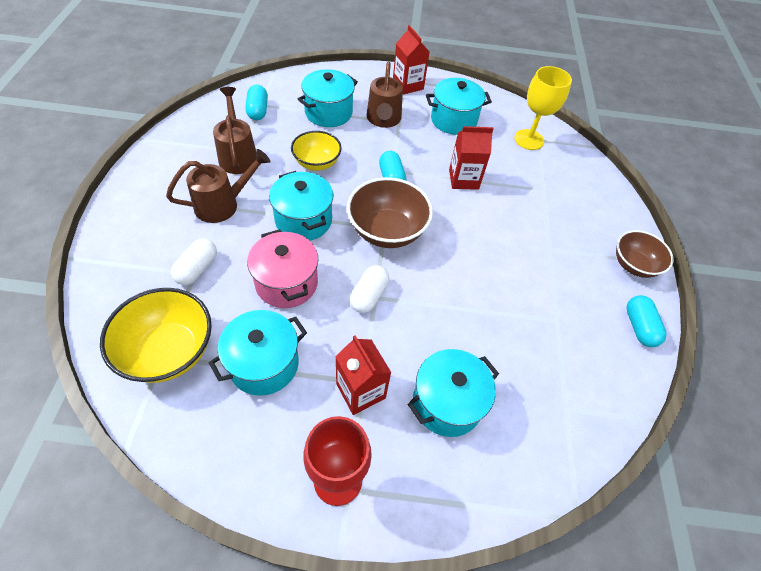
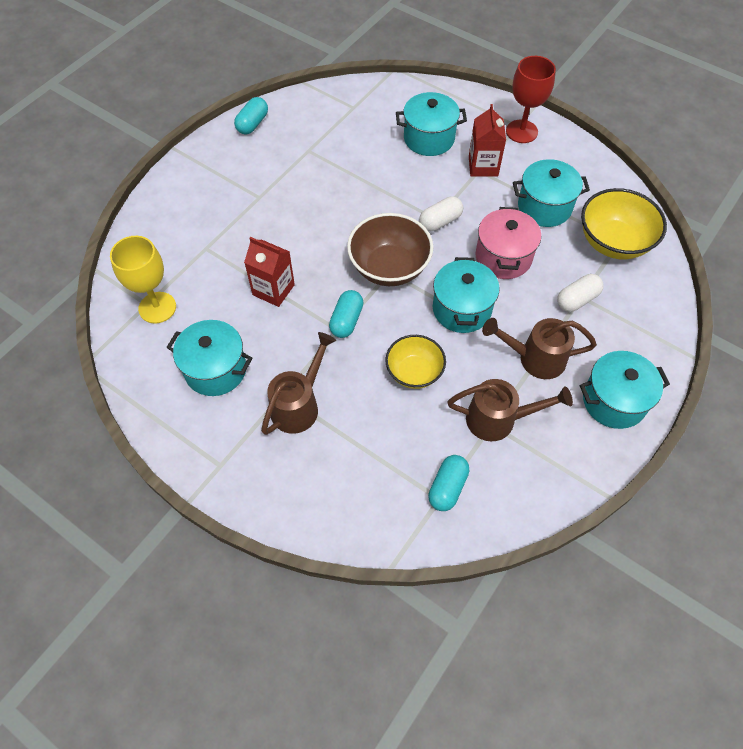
camera: 145 degrees left, 5 degrees up
brown watering can [213,87,256,174] -> brown watering can turned 105 degrees counterclockwise [448,379,573,441]
turquoise pot [298,69,358,127] -> turquoise pot moved to [580,351,670,429]
red carton [393,25,430,95] -> none
brown bowl [616,230,674,278] -> none

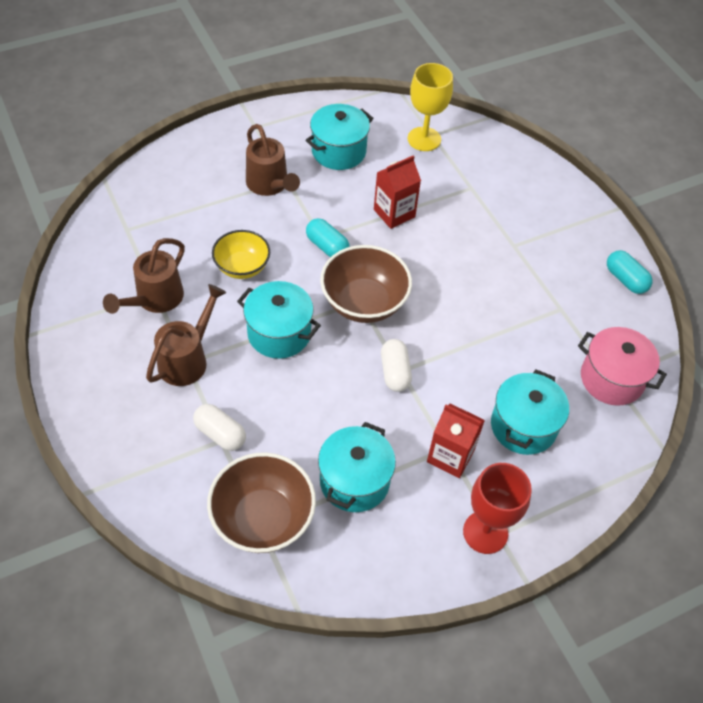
camera: 115 degrees right, 5 degrees down
turquoise capsule [428,455,469,511] -> none
pink pot [475,207,541,279] -> pink pot moved to [578,327,667,406]
white capsule [557,274,604,312] -> white capsule turned 45 degrees counterclockwise [193,404,246,451]
turquoise pot [580,351,670,429] -> none
yellow bowl [581,188,667,260] -> brown bowl [207,452,316,553]

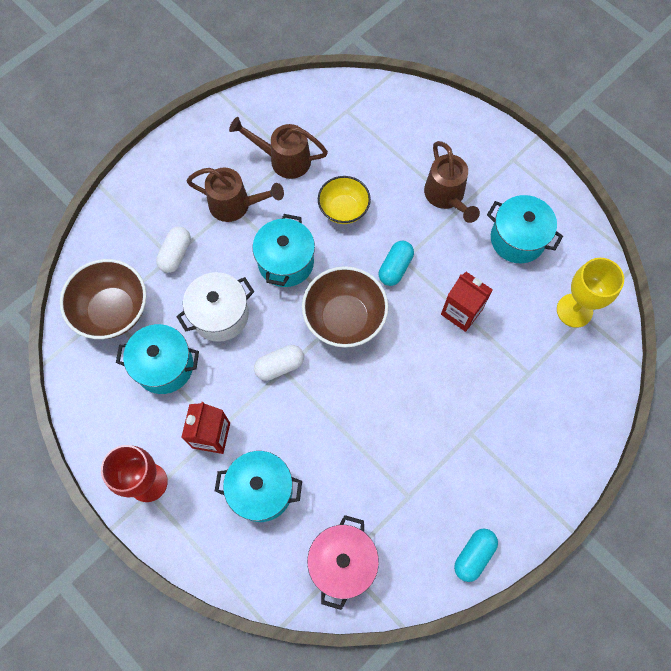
camera: 75 degrees right, 15 degrees up
brown watering can [246,124,300,196] -> brown watering can turned 60 degrees counterclockwise [424,141,480,223]
none -> white pot [176,272,254,342]

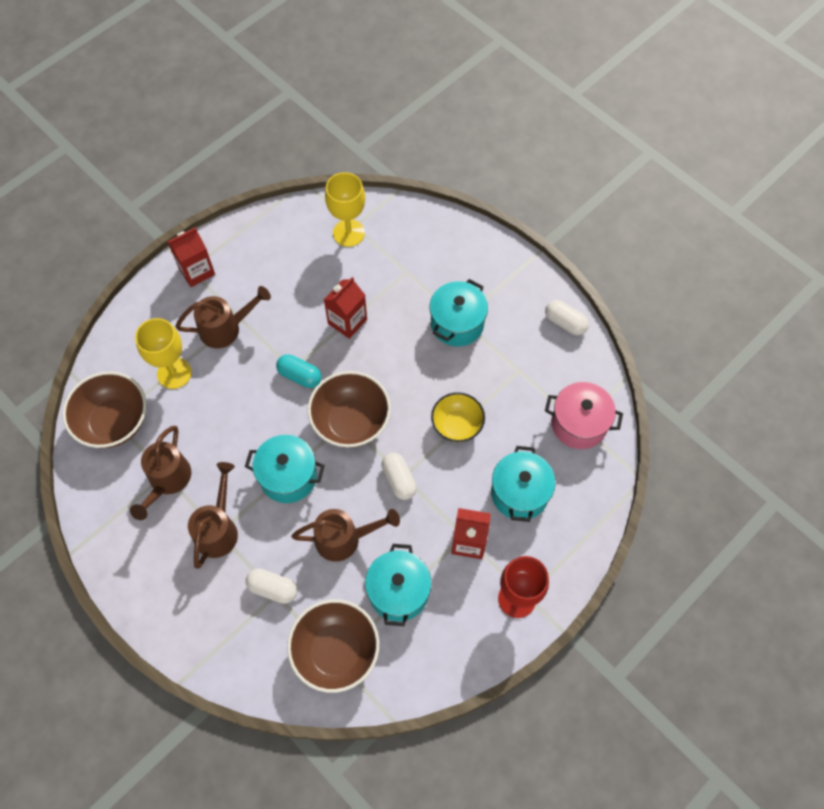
camera: 90 degrees left, 5 degrees down
white pot [176,272,254,342] -> brown watering can [291,509,400,562]
yellow bowl [318,176,371,224] -> yellow bowl moved to [431,392,485,442]
turquoise capsule [454,529,498,582] -> white capsule [545,300,589,336]
turquoise pot [487,195,563,263] -> turquoise pot moved to [430,279,488,347]
none -> brown bowl [62,372,146,448]
none -> yellow goblet [135,318,192,389]
none -> red carton [167,227,215,287]

